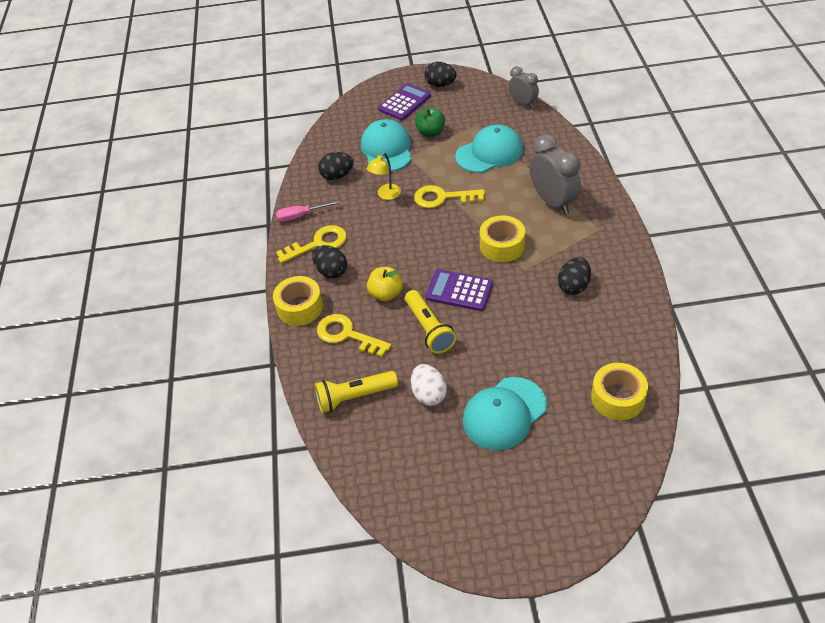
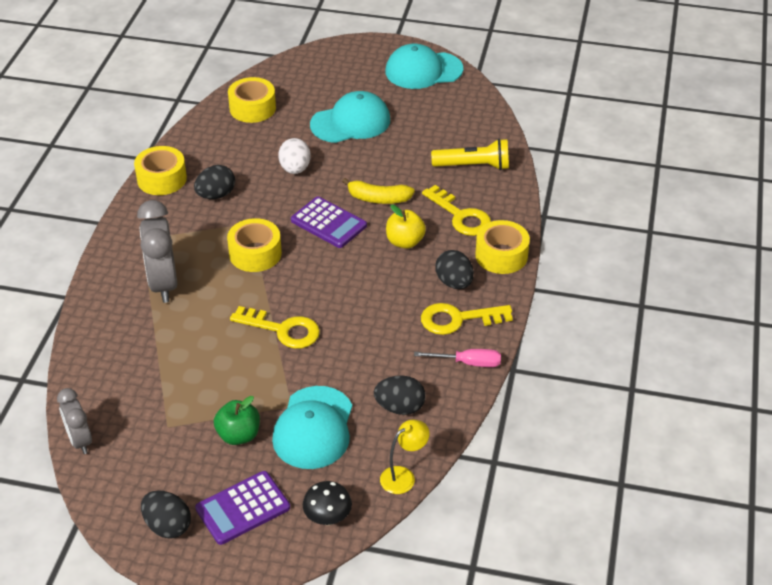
camera: 165 degrees left, 5 degrees down
yellow lamp [367,153,401,200] -> yellow lamp moved to [380,420,430,494]
yellow flashlight [405,290,456,354] -> yellow banana [342,178,415,204]
white egg [411,364,447,406] -> white egg moved to [278,138,311,174]
turquoise cap [455,124,523,173] -> turquoise cap moved to [385,44,463,89]
none -> yellow tape [134,146,187,195]
none -> black mushroom [303,481,352,525]

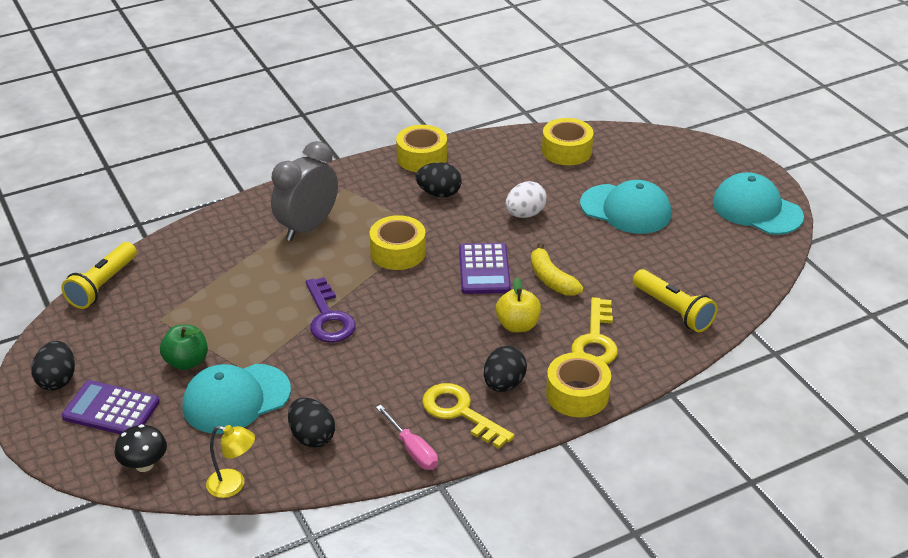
camera: 50 degrees right, 5 degrees down
grey clock [57,388,92,454] -> yellow flashlight [61,242,137,309]
yellow key [230,306,320,349] -> purple key [306,277,356,343]

